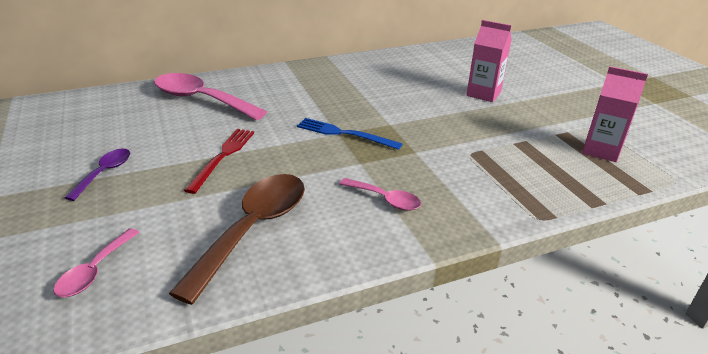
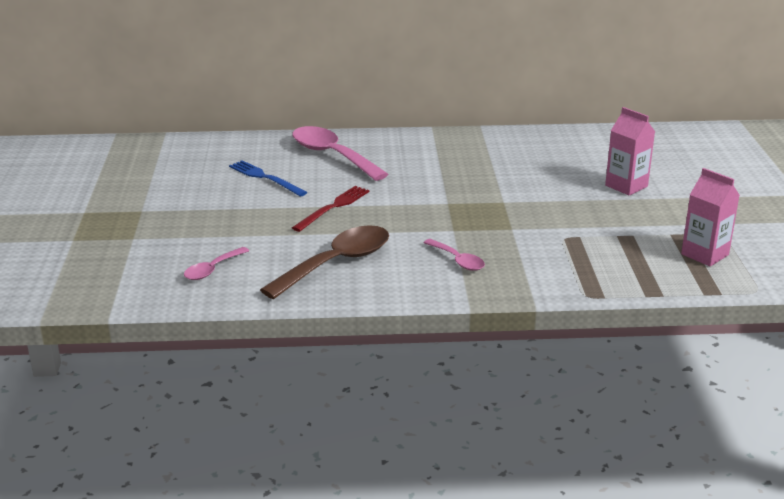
camera: 20 degrees right, 5 degrees down
purple spoon [64,149,130,201] -> none
blue fork [297,118,402,150] -> blue fork moved to [229,160,307,197]

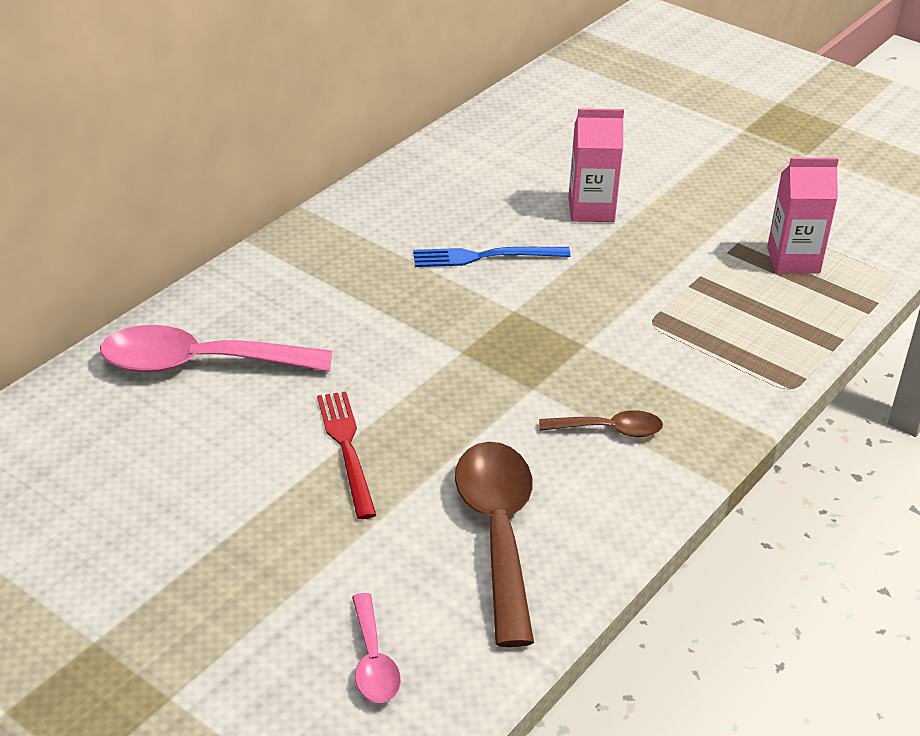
camera: 50 degrees left, 10 degrees up
blue fork [229,160,307,197] -> blue fork moved to [413,247,571,267]
pink spoon [424,239,485,271] -> brown spoon [539,410,663,437]

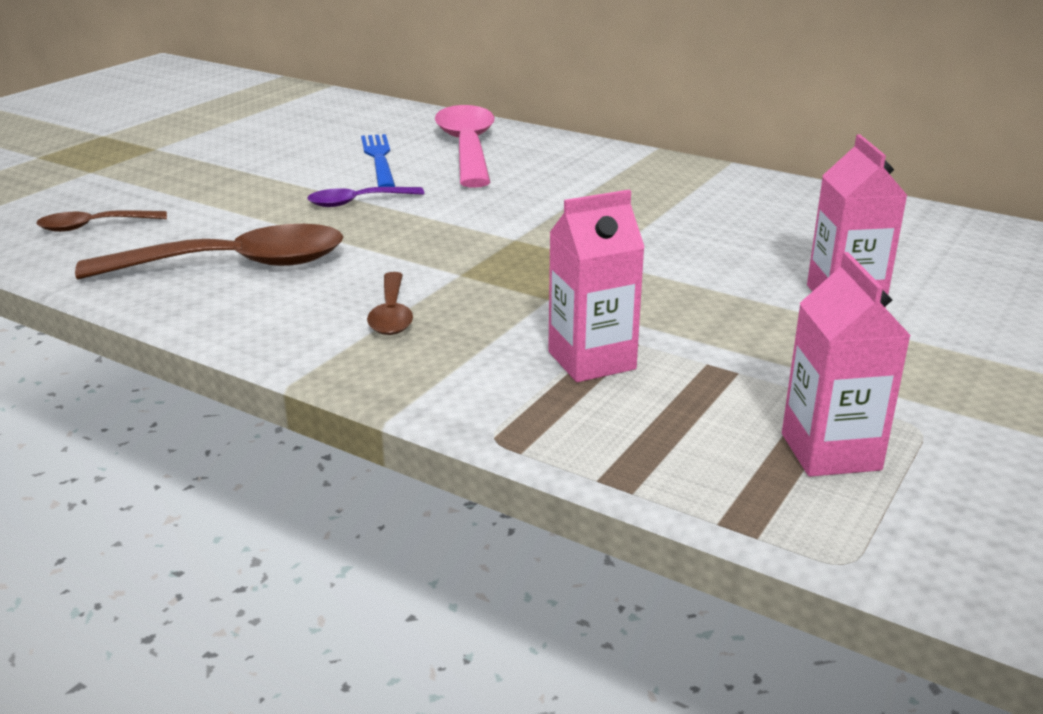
camera: 85 degrees right, 10 degrees down
red fork [317,392,376,519] -> purple spoon [307,187,424,207]
pink spoon [352,593,401,703] -> brown spoon [36,210,167,232]
blue fork [413,247,571,267] -> blue fork moved to [361,134,395,187]
none -> pink carton [548,190,645,382]

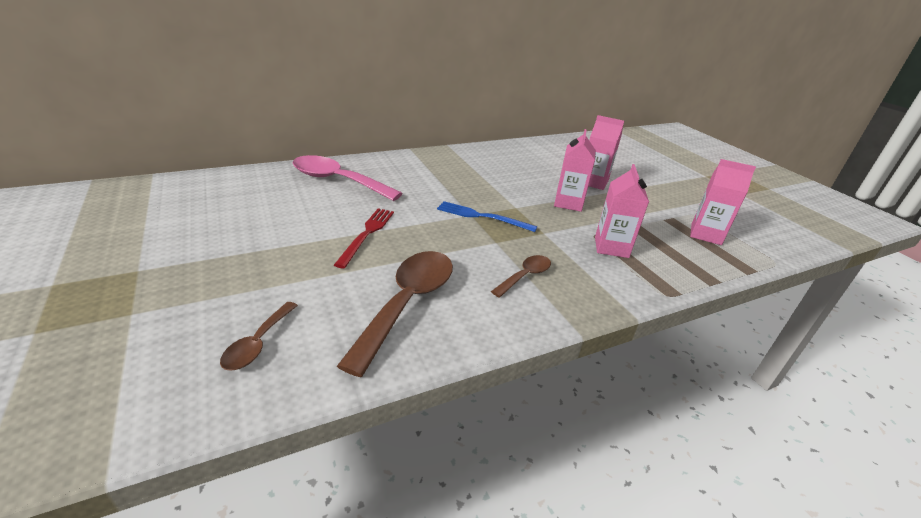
camera: 60 degrees left, 5 degrees up
purple spoon [307,187,424,207] -> red fork [334,208,394,268]
blue fork [361,134,395,187] -> blue fork moved to [437,201,537,232]
brown spoon [367,272,413,335] -> brown spoon turned 75 degrees counterclockwise [491,255,551,298]
none -> pink carton [554,129,596,212]

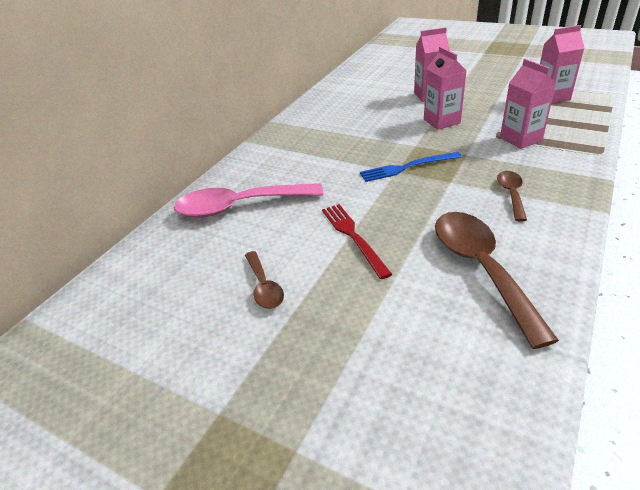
camera: 30 degrees left, 5 degrees up
brown spoon [220,302,298,371] -> brown spoon moved to [245,251,284,309]

